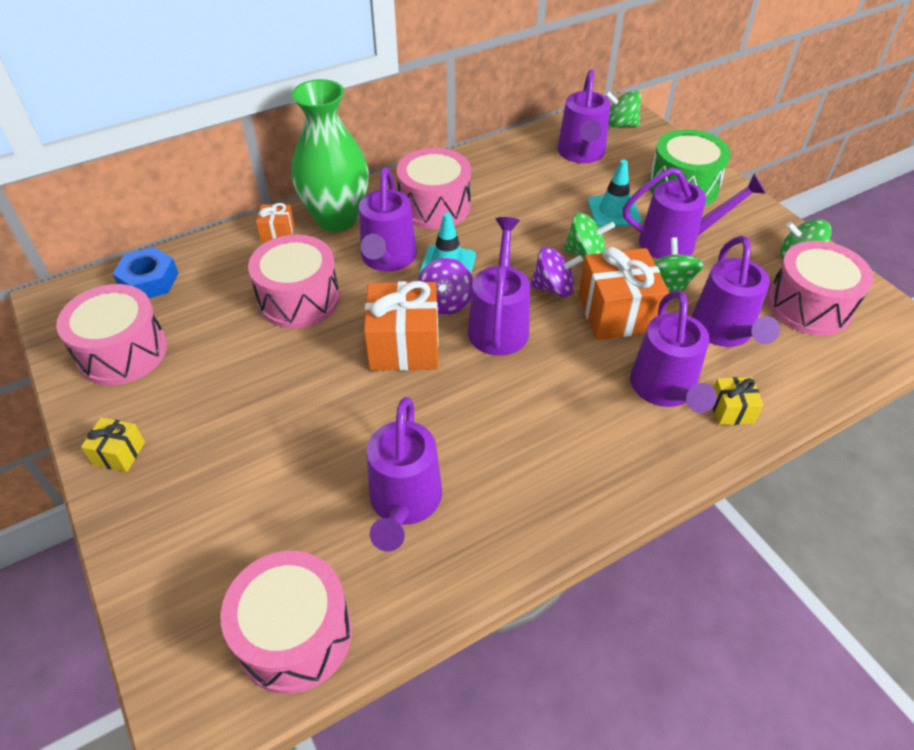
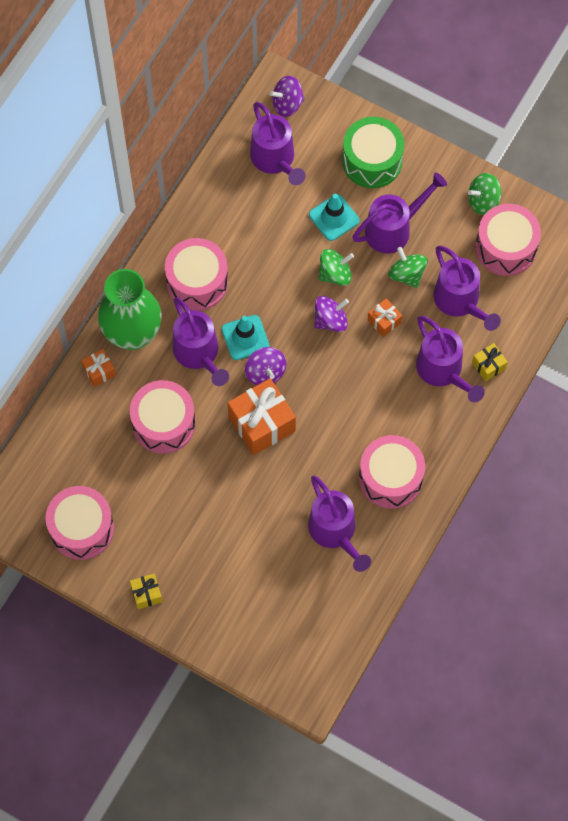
camera: 30 degrees left, 20 degrees up
blue nut [113,247,179,298] -> none
pink drum [221,551,352,694] -> pink drum moved to [359,435,425,509]
purple watering can [468,217,530,356] -> none
orange gift [578,247,669,340] -> orange gift [368,298,402,337], size x0.50
green spinning top [605,90,641,128] -> purple spinning top [270,76,305,117]

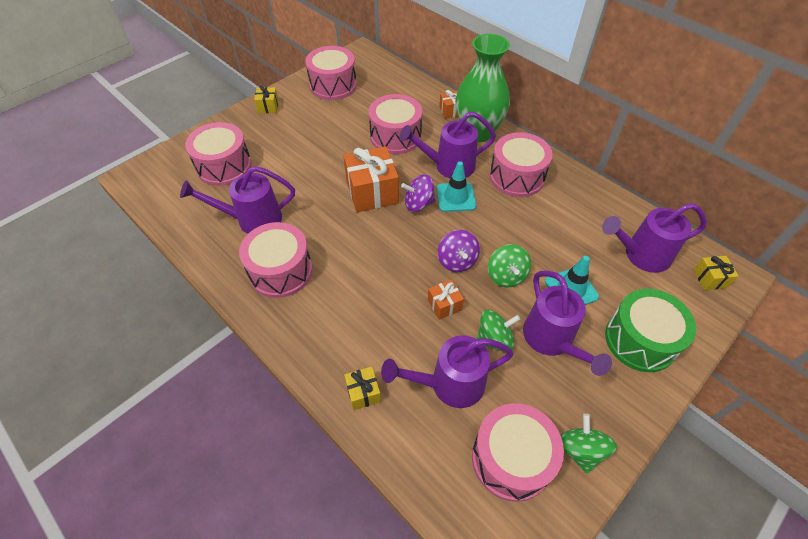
camera: 105 degrees right, 15 degrees down
purple spinning top [270,76,305,117] -> yellow gift [693,256,738,290]
purple watering can [416,316,485,403] -> none
none -> pink drum [185,122,252,186]

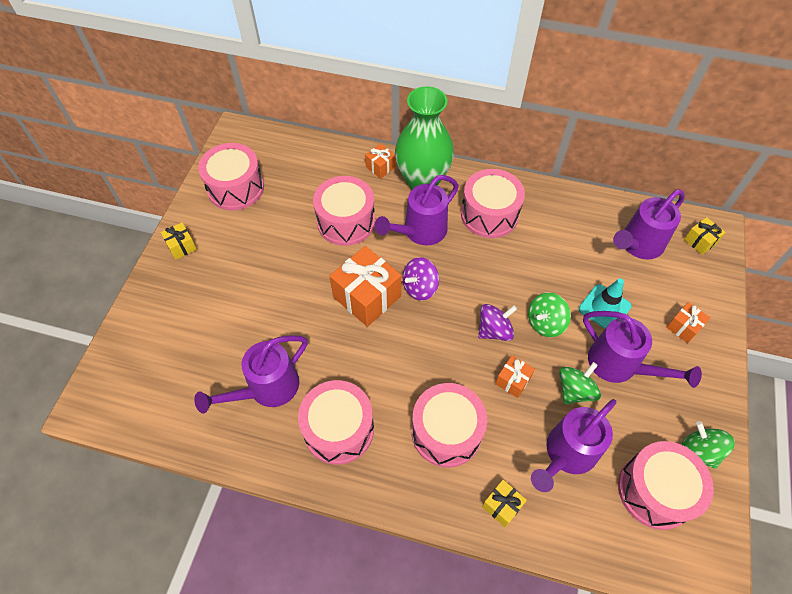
camera: 30 degrees left, 5 degrees up
pink drum [185,122,252,186] -> pink drum moved to [412,383,487,468]
turquoise traffic cone [437,161,476,212] -> none
purple spinning top [438,230,480,272] -> purple spinning top turned 75 degrees counterclockwise [478,304,517,341]
green spinning top [488,244,531,287] -> green spinning top turned 90 degrees clockwise [528,292,571,337]
green drum [605,289,696,372] -> orange gift [666,302,710,343]

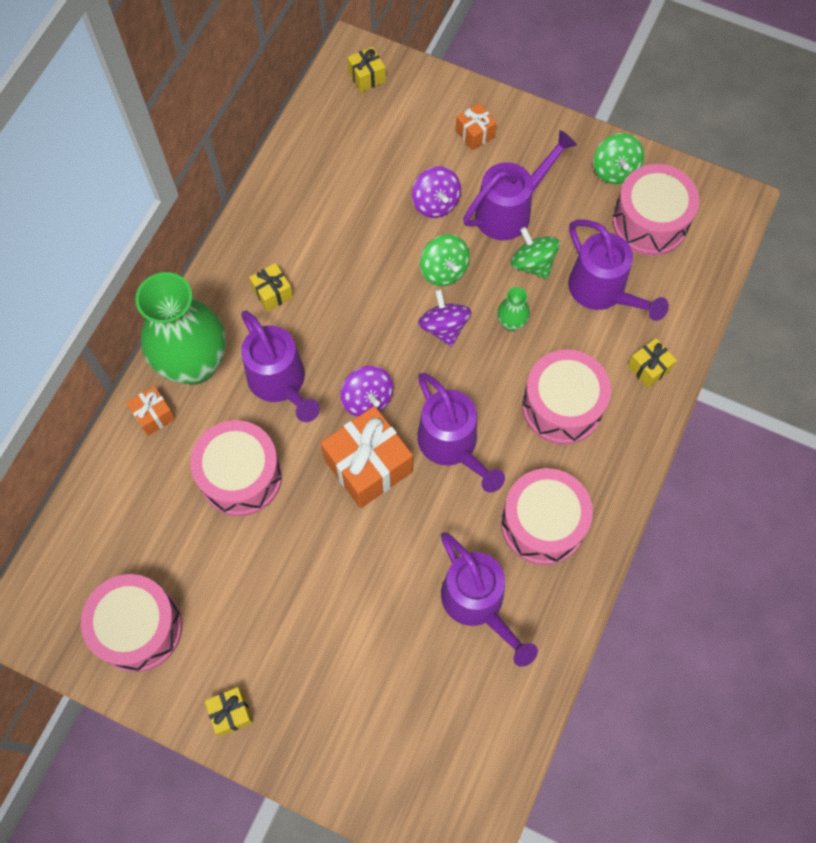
camera: 80 degrees left, 10 degrees up
pink drum [461,169,525,238] -> yellow gift [249,263,293,312]
orange gift [495,355,535,398] -> green vase [497,287,530,331]
turquoise traffic cone [579,278,632,329] -> purple spinning top [412,166,461,218]
purple watering can [613,189,685,260] -> purple watering can moved to [417,373,505,493]
green spinning top [681,421,735,469] -> green spinning top turned 75 degrees counterclockwise [593,133,644,184]

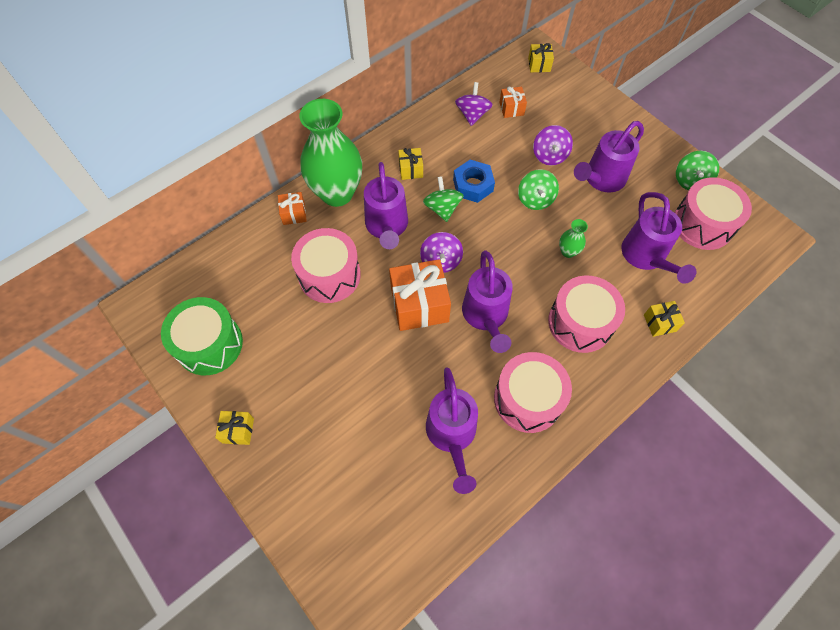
camera: 25 degrees right, 5 degrees down
pink drum [81,574,182,672] -> green drum [161,297,243,375]
purple spinning top [418,289,472,347] -> purple spinning top moved to [455,82,493,126]
orange gift [456,103,497,151] -> orange gift moved to [499,87,527,118]
purple watering can [463,130,577,240] -> purple watering can turned 150 degrees clockwise [574,121,644,192]
green spinning top [511,227,560,279] -> green spinning top moved to [423,176,464,222]
none -> blue nut [453,160,495,203]

